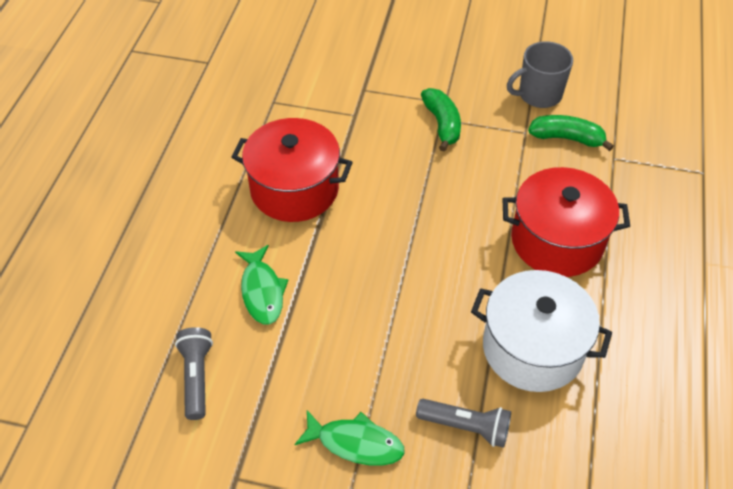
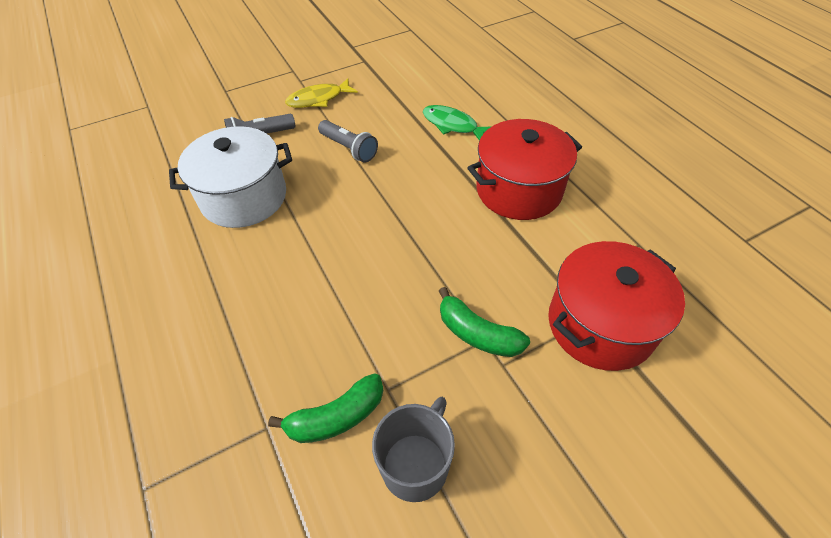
camera: 140 degrees right, 0 degrees up
grey flashlight [175,327,213,420] -> grey flashlight moved to [318,120,378,162]
green fish [294,410,405,466] -> yellow fish [285,78,358,108]
red pot [502,167,630,277] -> red pot moved to [548,241,685,371]

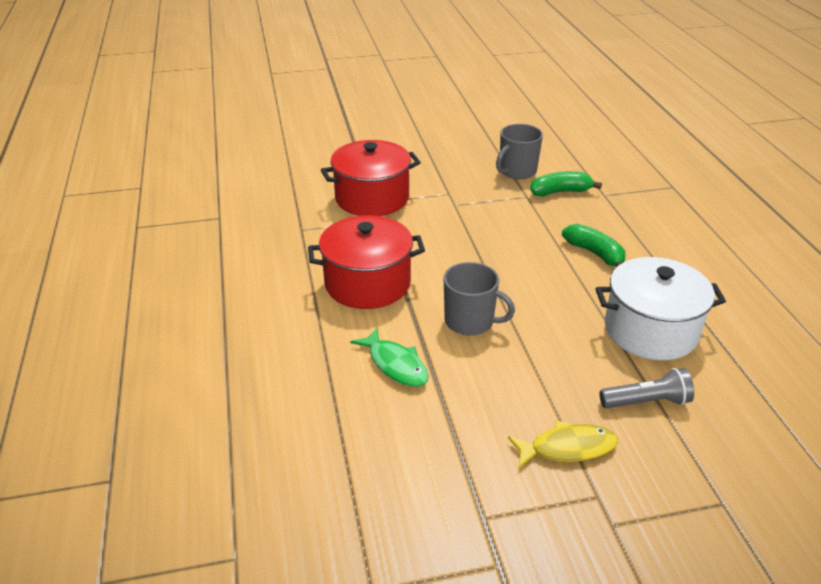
camera: 165 degrees left, 15 degrees down
grey flashlight [318,120,378,162] -> none
green banana [439,287,530,357] -> green banana moved to [562,224,626,267]
none -> grey mug [444,262,515,336]

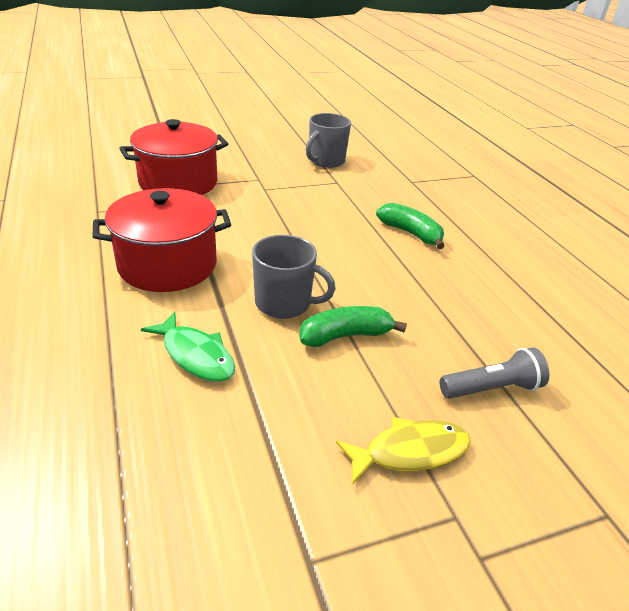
camera: 10 degrees left, 0 degrees up
green banana [530,171,602,196] -> green banana moved to [299,306,407,347]
white pot [595,257,726,360] -> none

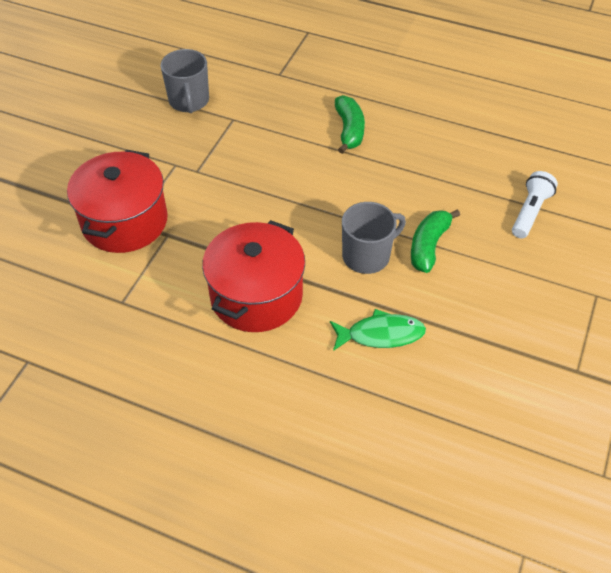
camera: 45 degrees left, 15 degrees up
yellow fish [336,417,471,485] -> none
green banana [376,203,444,249] -> green banana turned 90 degrees clockwise [335,95,365,154]
grey flashlight [440,347,549,399] -> white flashlight [512,171,558,239]

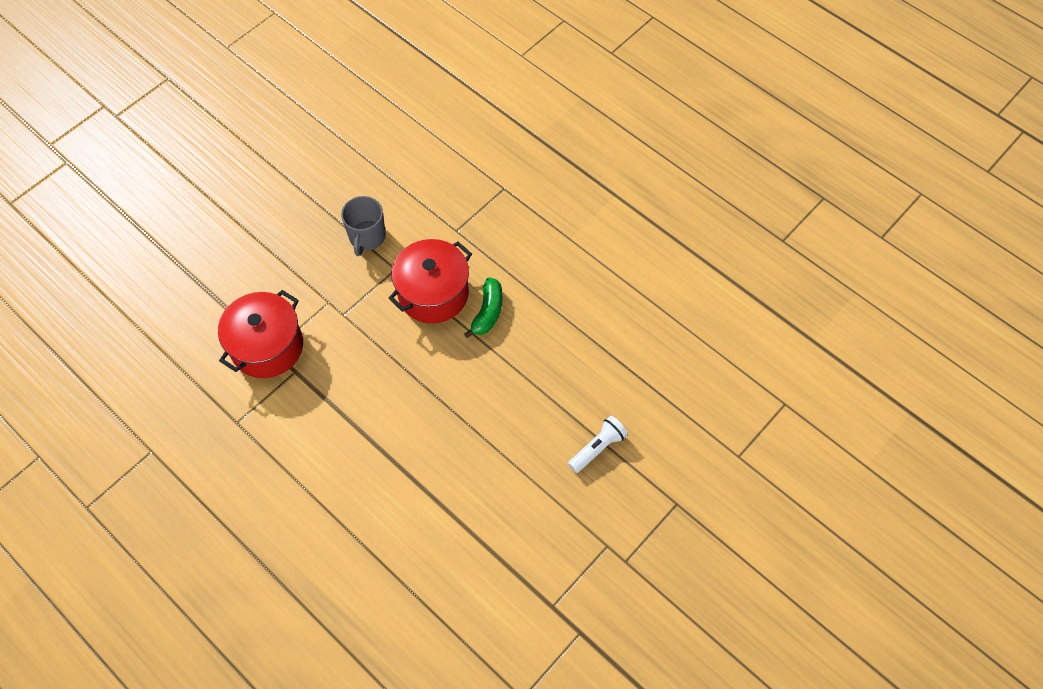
camera: 20 degrees right, 10 degrees up
red pot [202,220,305,332] -> red pot moved to [388,239,472,324]
green fish [330,309,426,351] -> none
grey mug [342,202,406,274] -> none
green banana [411,209,460,273] -> none

